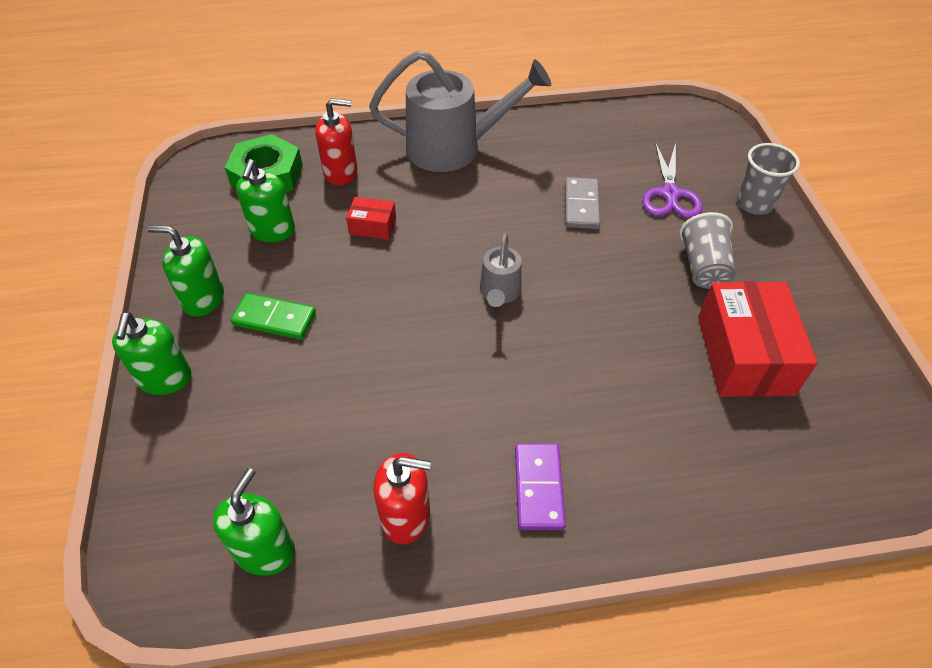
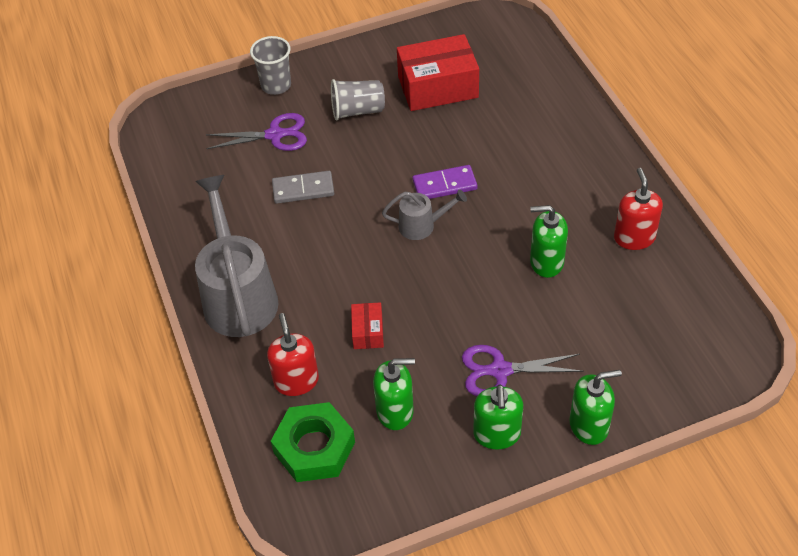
camera: 100 degrees left, 0 degrees up
green soap dispenser [213,468,295,576] -> green soap dispenser moved to [530,205,568,278]
green domino [230,293,316,340] -> purple scissors [462,345,584,396]
purple domino [515,443,566,530] -> purple domino moved to [413,165,477,199]

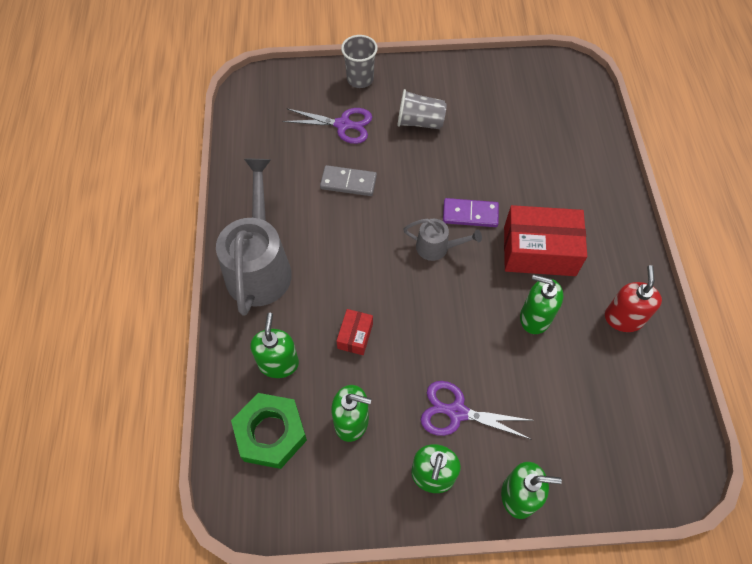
camera: 15 degrees right, 10 degrees up
red soap dispenser [267,313,319,396] -> green soap dispenser [250,313,299,378]
red box [397,34,479,111] -> red box moved to [504,205,587,276]

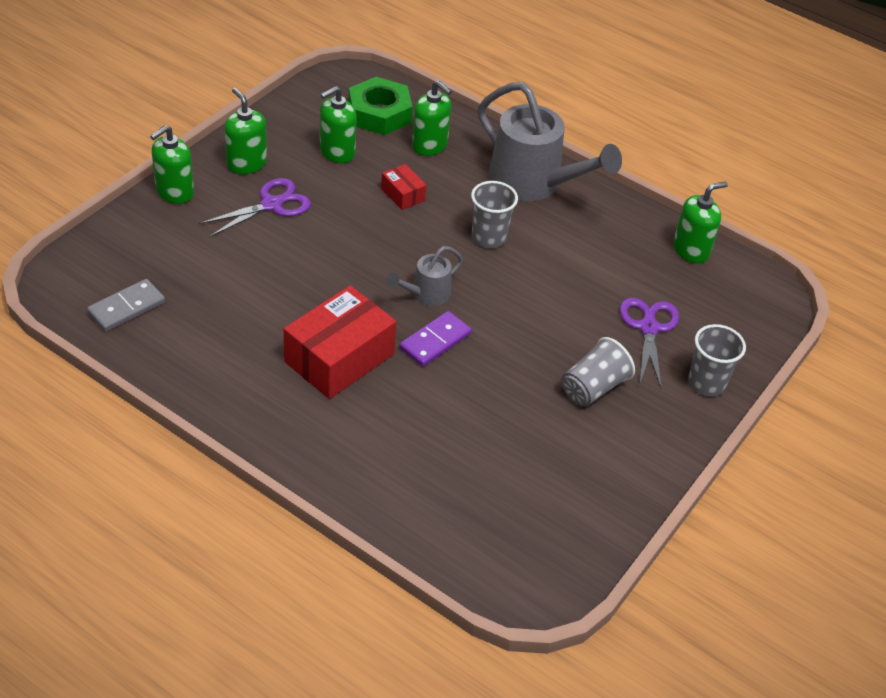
camera: 125 degrees right, 15 degrees down
purple scissors [282,108,372,144] -> purple scissors turned 135 degrees clockwise [619,298,679,389]
grey domino [320,165,377,196] -> grey domino moved to [87,279,165,332]
green soap dispenser [520,274,563,334] -> green soap dispenser moved to [673,181,728,263]
red soap dispenser [605,265,662,332] -> none
none -> grey cup [471,181,518,248]

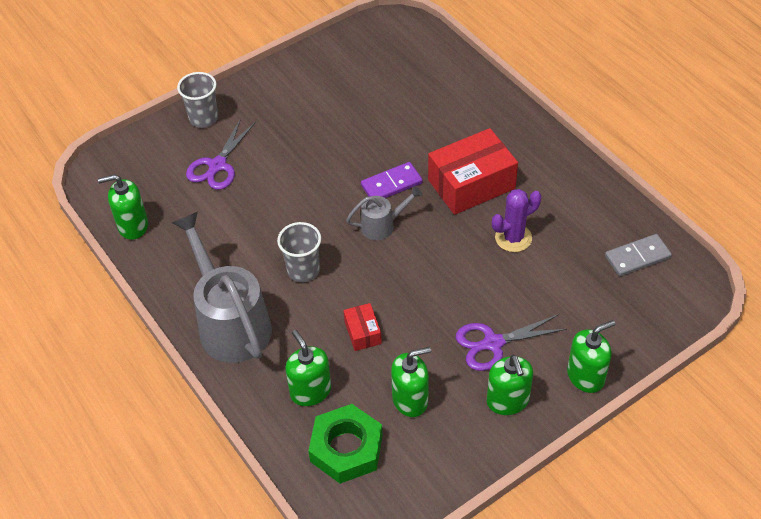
camera: 155 degrees left, 5 degrees up
grey cup [562,337,635,407] -> none
none -> purple cactus [492,189,541,252]

